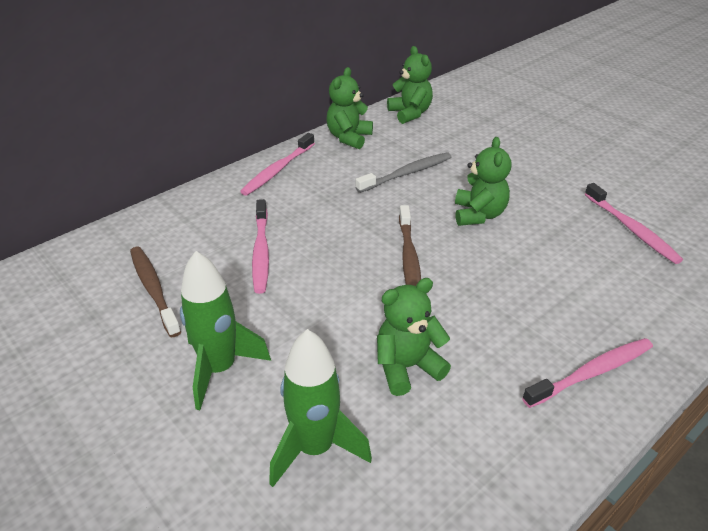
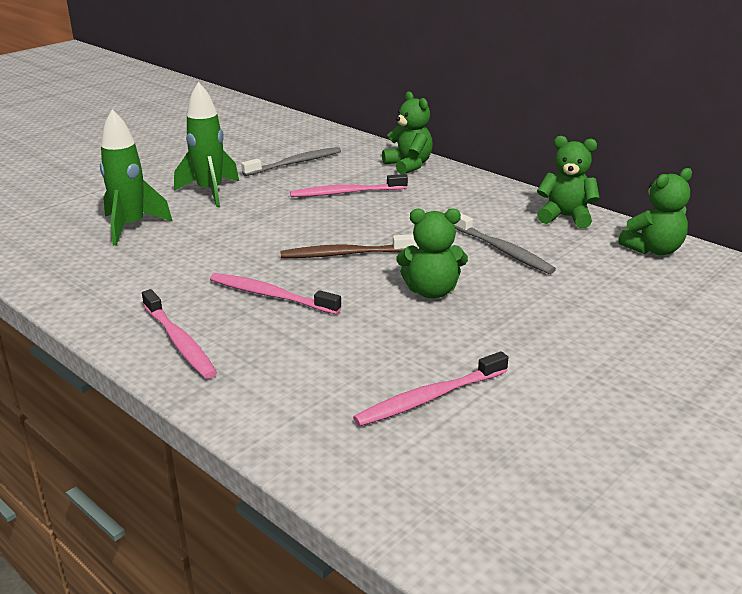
camera: 85 degrees right, 10 degrees down
brown toothbrush [130,247,181,337] -> grey toothbrush [241,147,341,176]
pink toothbrush [240,133,315,196] -> pink toothbrush moved to [210,273,341,314]
green teddy bear [377,278,451,396] -> green teddy bear moved to [382,91,433,174]

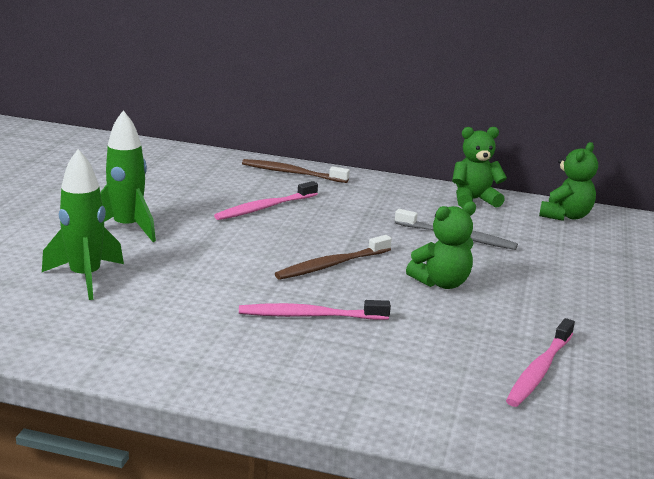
camera: 30 degrees left, 5 degrees down
pink toothbrush [142,289,217,379] -> none
grey toothbrush [241,147,341,176] -> none
green teddy bear [382,91,433,174] -> brown toothbrush [242,159,350,183]

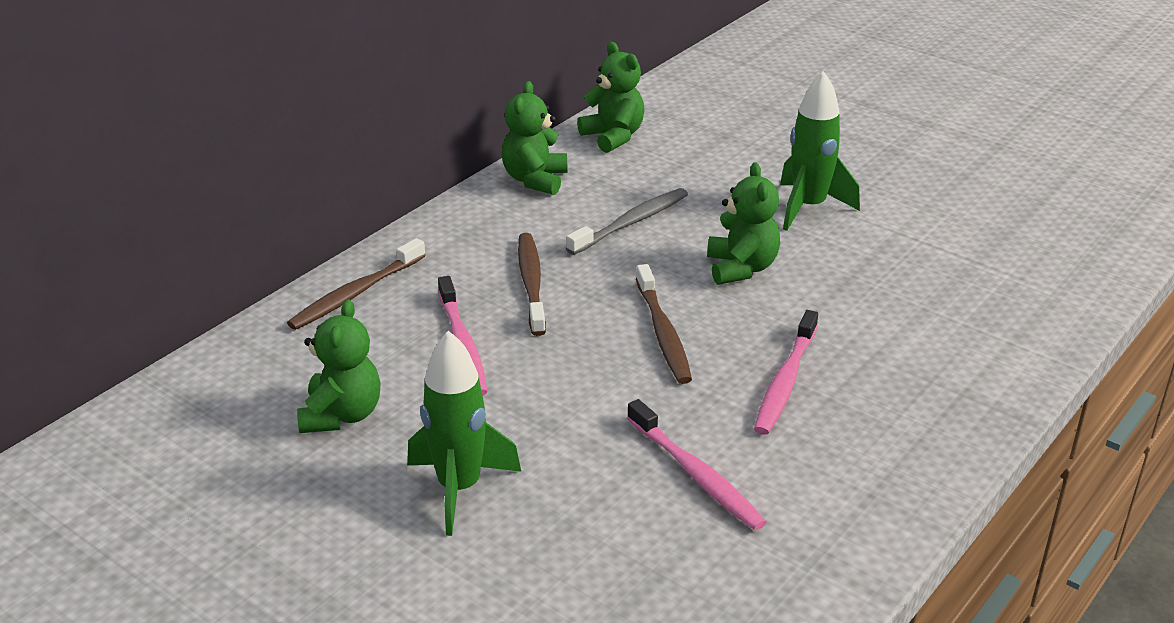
camera: 65 degrees left, 10 degrees up
green rocket [42,149,124,300] -> green rocket moved to [780,71,860,231]
pink toothbrush [506,318,575,407] -> pink toothbrush moved to [627,399,767,530]
none -> green teddy bear [297,299,380,433]
none -> brown toothbrush [518,233,546,336]

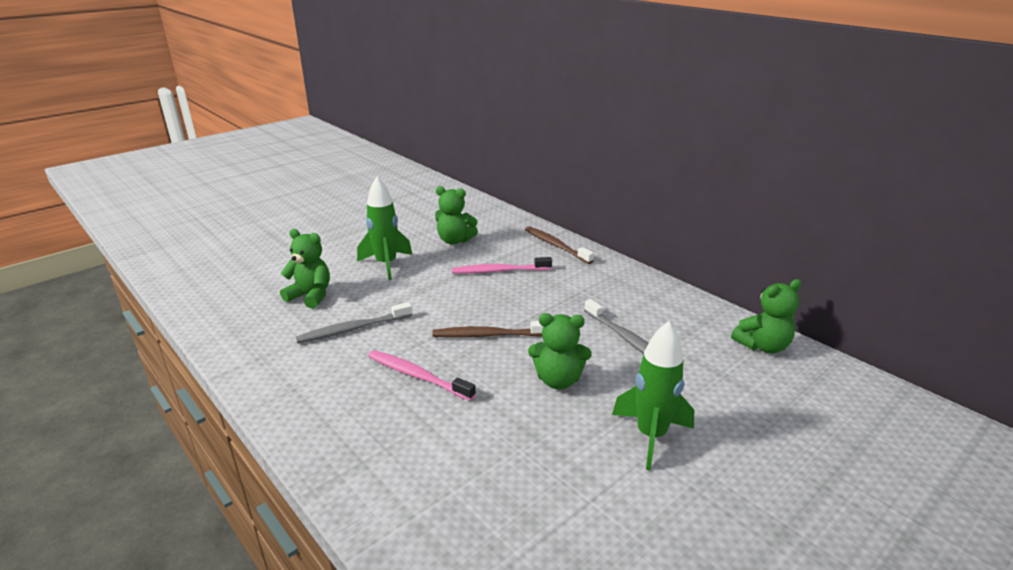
camera: 100 degrees right, 5 degrees down
green teddy bear [502,81,567,195] -> green teddy bear moved to [280,229,330,308]
brown toothbrush [518,233,546,336] -> none
pink toothbrush [627,399,767,530] -> grey toothbrush [296,302,412,343]

